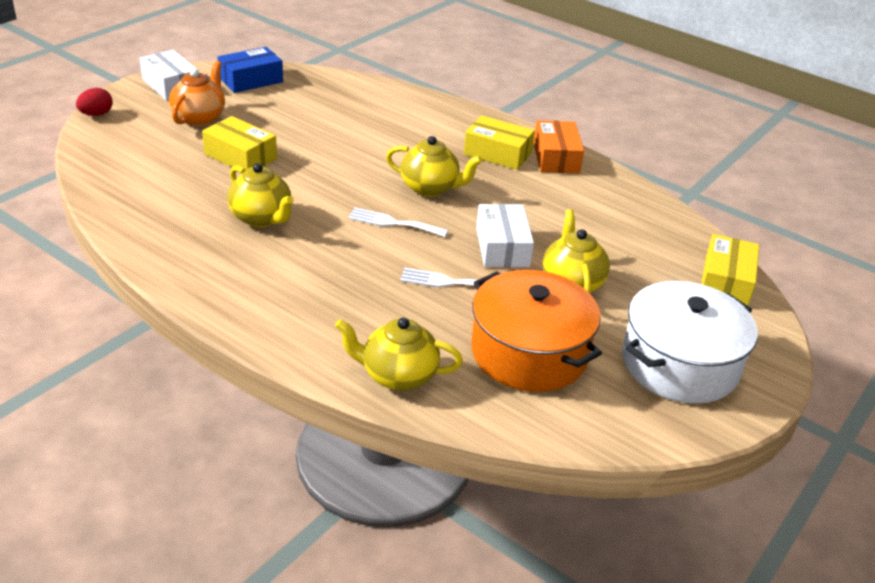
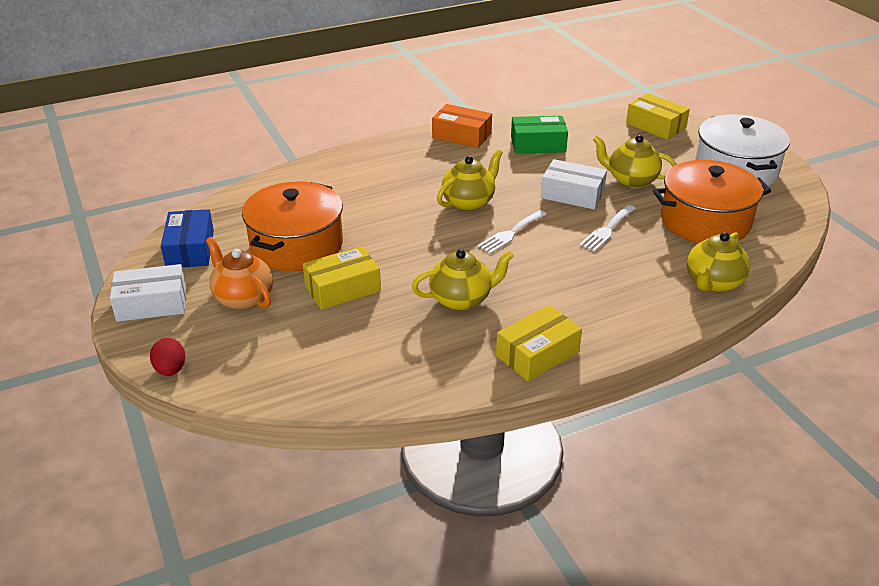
camera: 60 degrees left, 0 degrees up
yellow box [464,115,535,170] -> yellow box moved to [496,305,582,381]
none -> orange pot [242,181,343,271]
none -> green box [511,116,568,154]

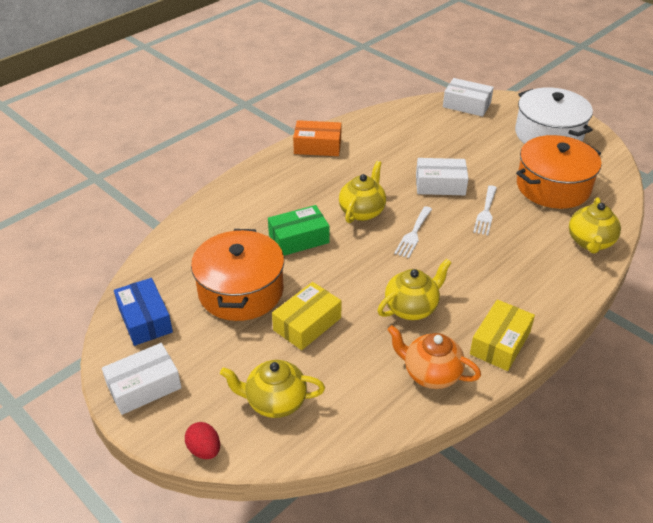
camera: 20 degrees left, 5 degrees up
orange teapot [206,237,273,310] -> orange teapot moved to [387,325,481,389]
green box [511,116,568,154] -> green box moved to [268,205,330,256]
yellow teapot [593,135,677,188] -> yellow teapot moved to [220,360,325,418]
yellow box [626,93,690,140] -> white box [443,78,494,117]

